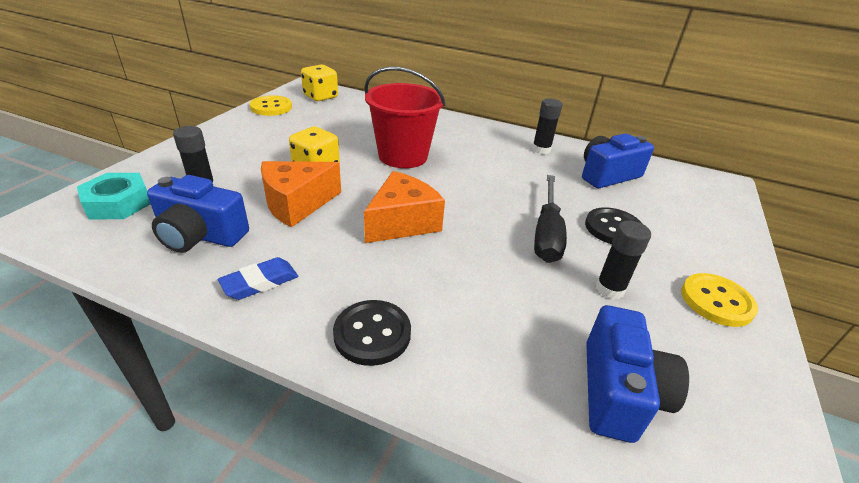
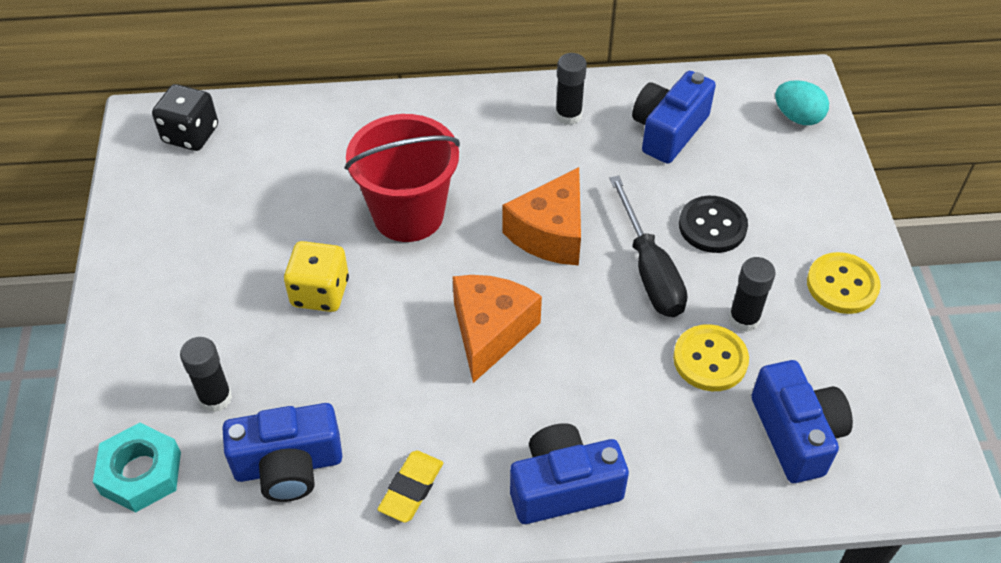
camera: 25 degrees left, 15 degrees up
blue eraser [218,257,298,300] -> yellow eraser [377,450,443,523]
yellow button [250,95,292,116] -> yellow button moved to [673,324,749,391]
orange cheese [261,161,341,228] -> orange cheese moved to [503,167,581,265]
yellow dice [301,64,338,101] -> black dice [152,84,218,151]
black button [333,300,411,366] -> blue camera [510,423,629,524]
none -> turquoise egg [775,80,829,125]

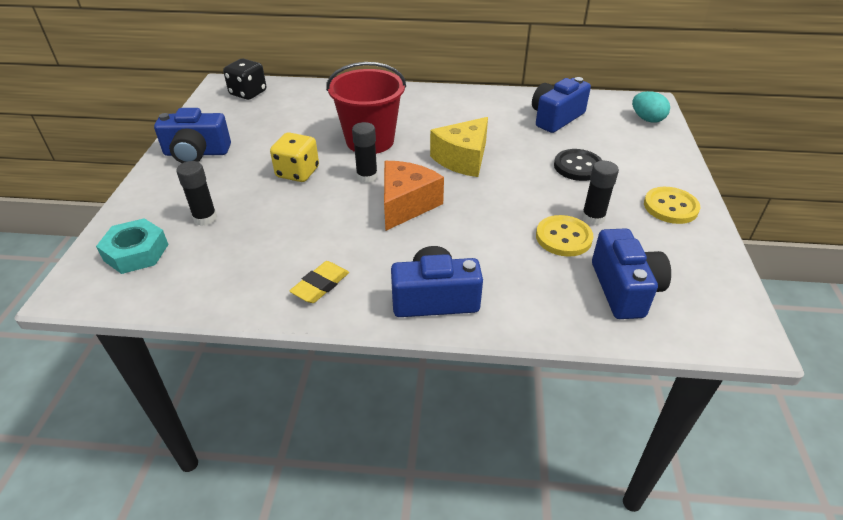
camera: 10 degrees right, 10 degrees down
blue camera [223,403,342,502] -> blue camera moved to [154,108,231,163]
orange cheese [503,167,581,265] -> yellow cheese [430,117,488,177]
black glue stick [555,53,587,125] -> black glue stick moved to [352,122,378,183]
black screwdriver [609,176,688,317] -> none

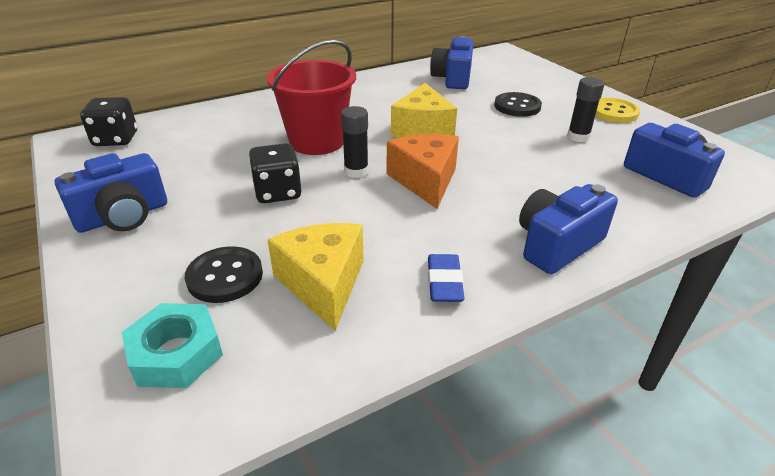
camera: 35 degrees left, 5 degrees down
black glue stick [176,161,217,226] -> black button [185,246,263,303]
yellow dice [270,132,319,182] -> black dice [249,143,302,203]
yellow eraser [290,261,349,303] -> blue eraser [428,254,465,302]
yellow button [536,215,594,257] -> none
turquoise egg [632,91,670,123] -> none
none -> yellow cheese [267,223,364,331]

